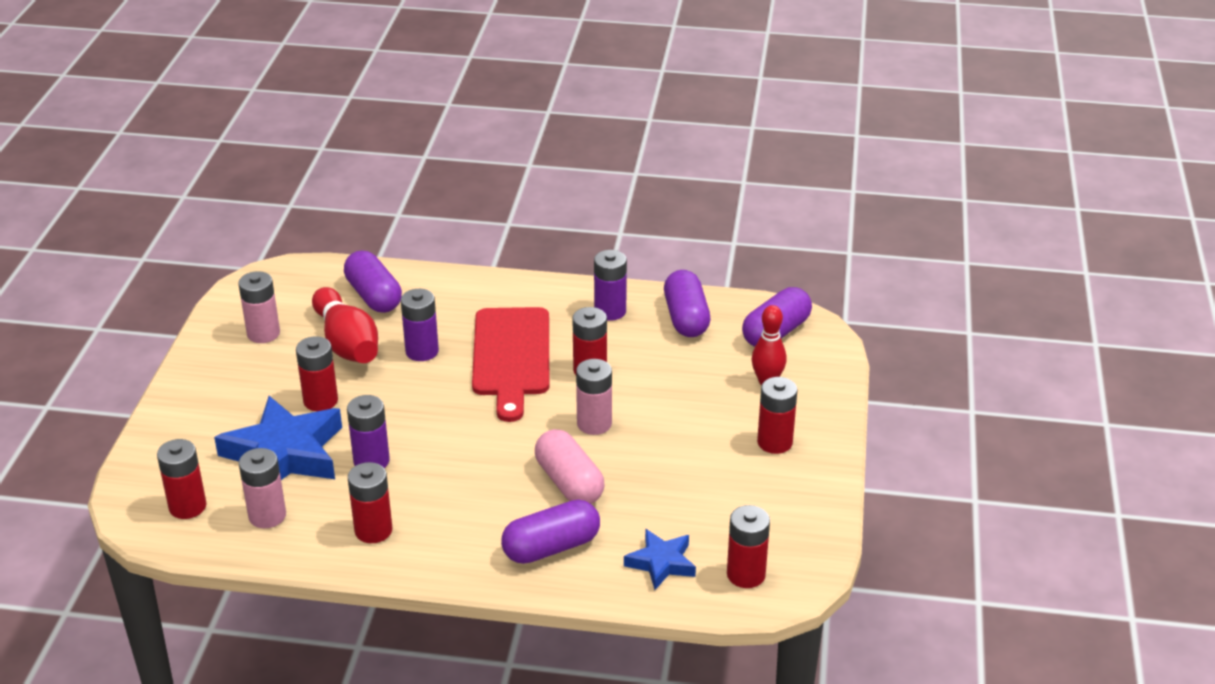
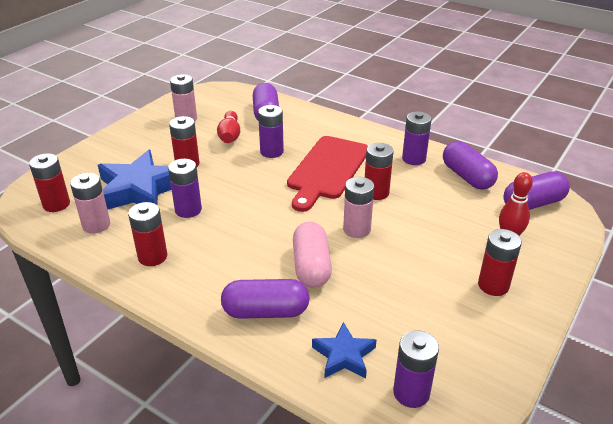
camera: 25 degrees right, 0 degrees up
red bowling pin [312,287,378,363] -> red bowling pin [217,111,240,143], size x0.67
purple capsule [664,270,710,337] -> purple capsule turned 45 degrees counterclockwise [443,141,498,190]
red battery [727,505,770,588] -> purple battery [393,330,439,408]

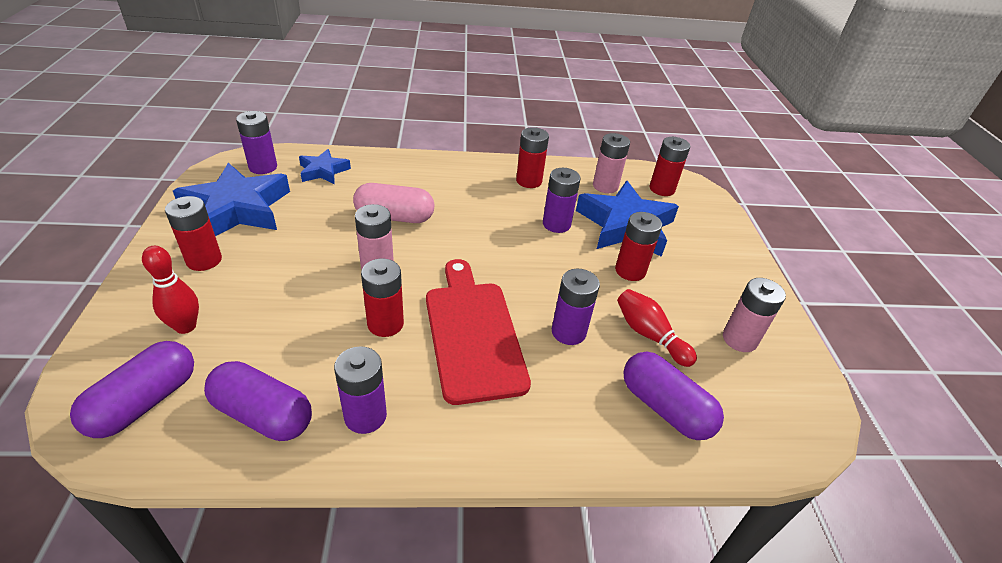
camera: 140 degrees right, 5 degrees up
purple capsule [221,279,310,319] -> none
pink capsule [293,221,332,288] -> pink capsule turned 45 degrees counterclockwise [353,183,434,223]
none -> blue star [173,163,290,236]

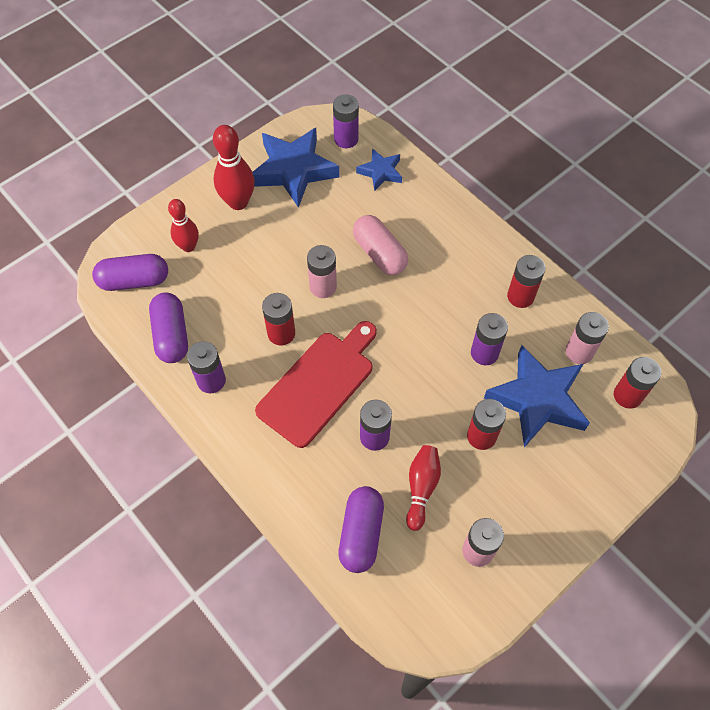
camera: 55 degrees right, 20 degrees up
red battery [165,196,222,271] -> red bowling pin [213,125,255,210]

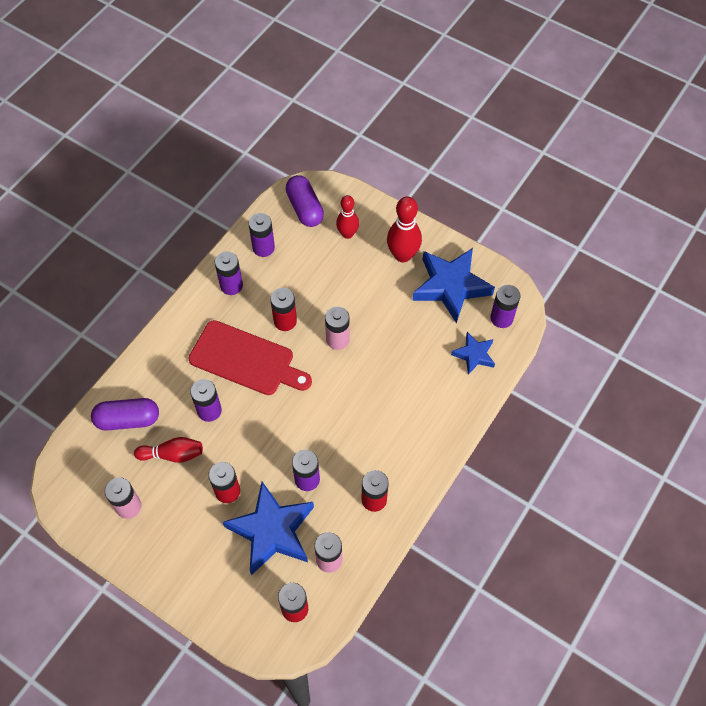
camera: 75 degrees right, 0 degrees up
purple capsule [149,292,188,363] -> purple battery [248,213,275,257]
pink capsule [353,215,408,275] -> none

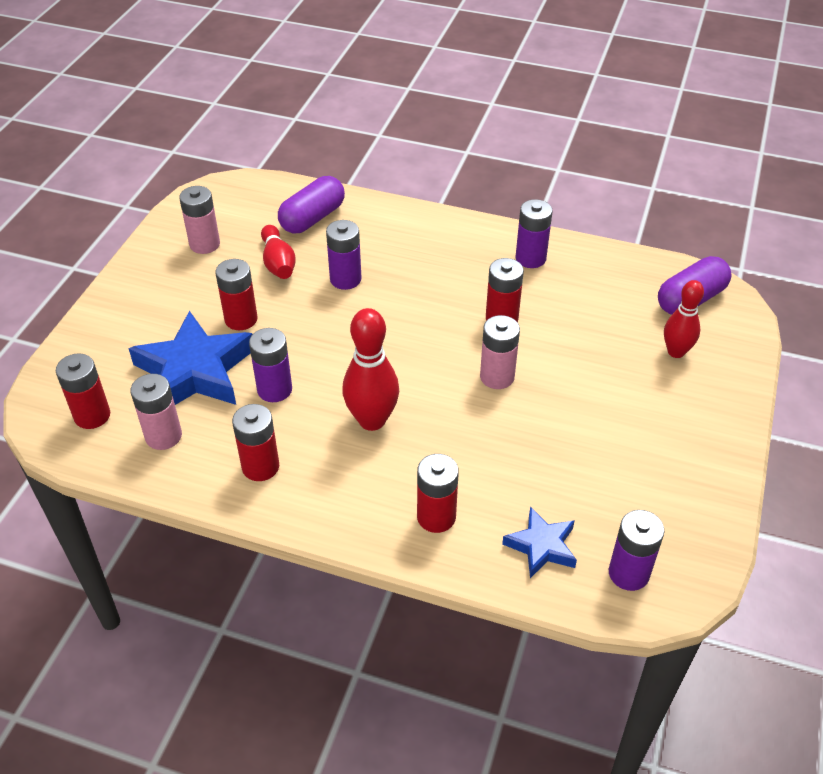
camera: 75 degrees right, 15 degrees down
purple capsule [91,398,159,431] -> purple capsule turned 60 degrees clockwise [278,176,345,233]
red cutting board [189,320,312,395] -> none
purple battery [248,213,275,257] -> none
red bowling pin [387,196,422,262] -> red bowling pin moved to [342,308,399,431]
blue star [412,248,495,324] -> none
none -> red battery [417,454,459,533]

